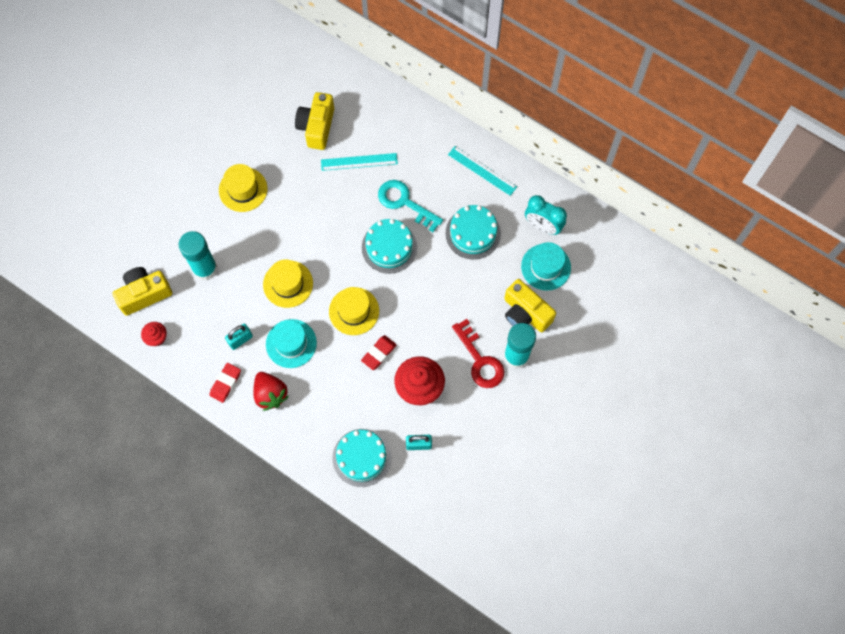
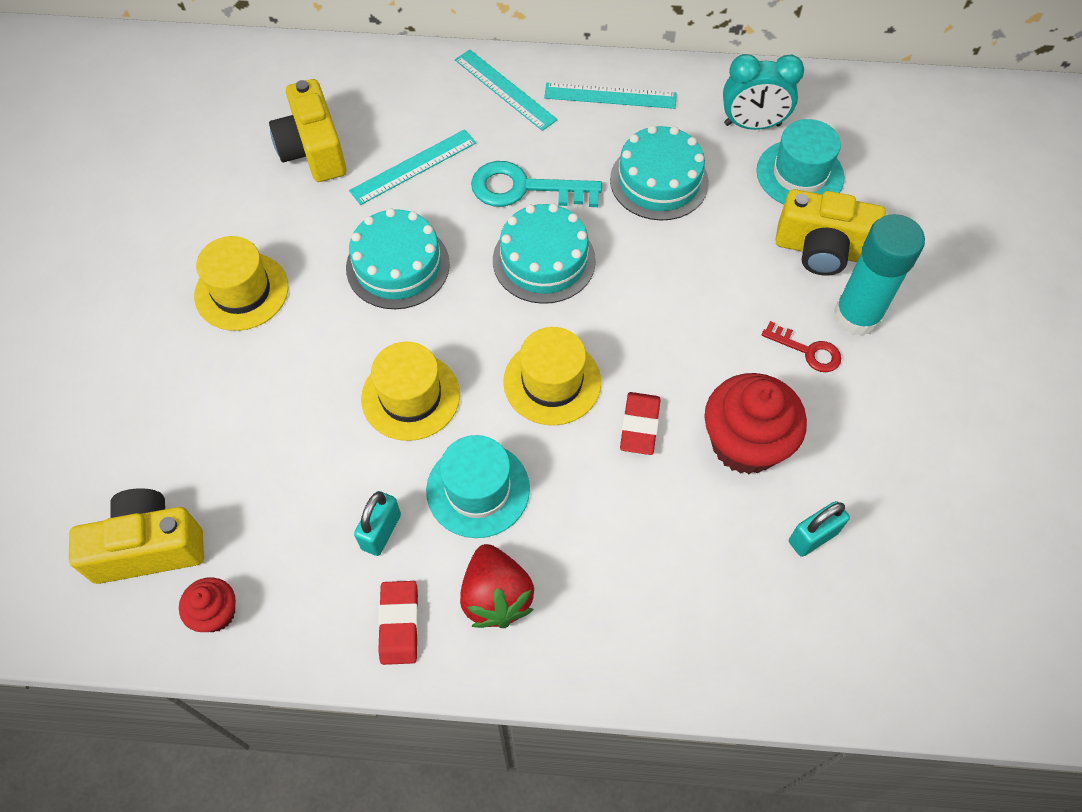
camera: 30 degrees left, 10 degrees down
yellow camera [113,267,172,316] -> yellow camera turned 45 degrees clockwise [69,488,204,584]
turquoise glue stick [179,231,217,280] -> none
red strawberry [253,372,289,411] -> red strawberry turned 45 degrees clockwise [460,544,534,628]
turquoise cake [332,429,391,487] -> turquoise cake moved to [346,208,450,309]
red key [452,319,505,388] -> red key [761,321,841,372], size x0.57
none -> turquoise ruler [455,49,558,131]

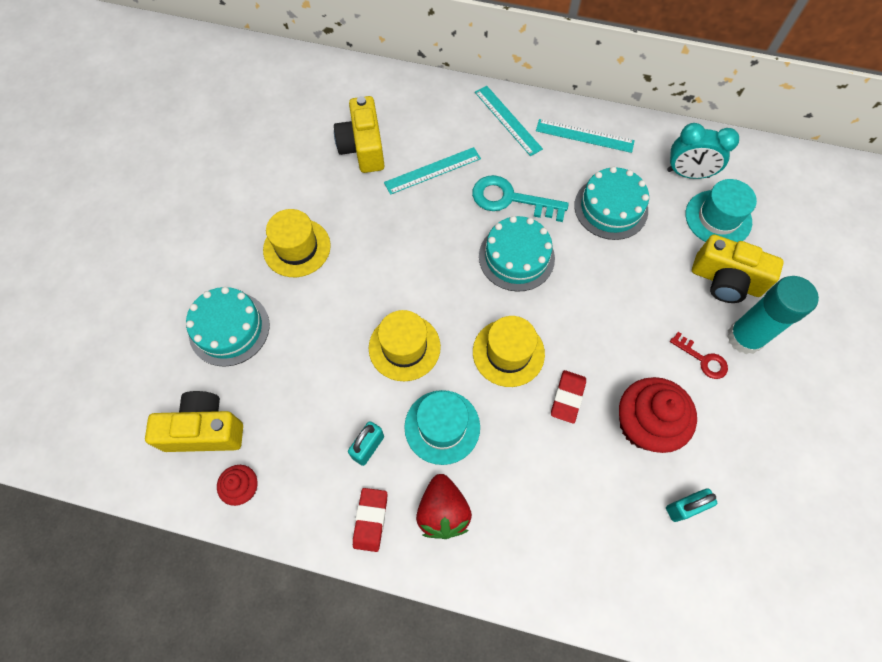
camera: 10 degrees right, 5 degrees up
turquoise cake [346,208,450,309] -> turquoise cake moved to [186,287,270,367]

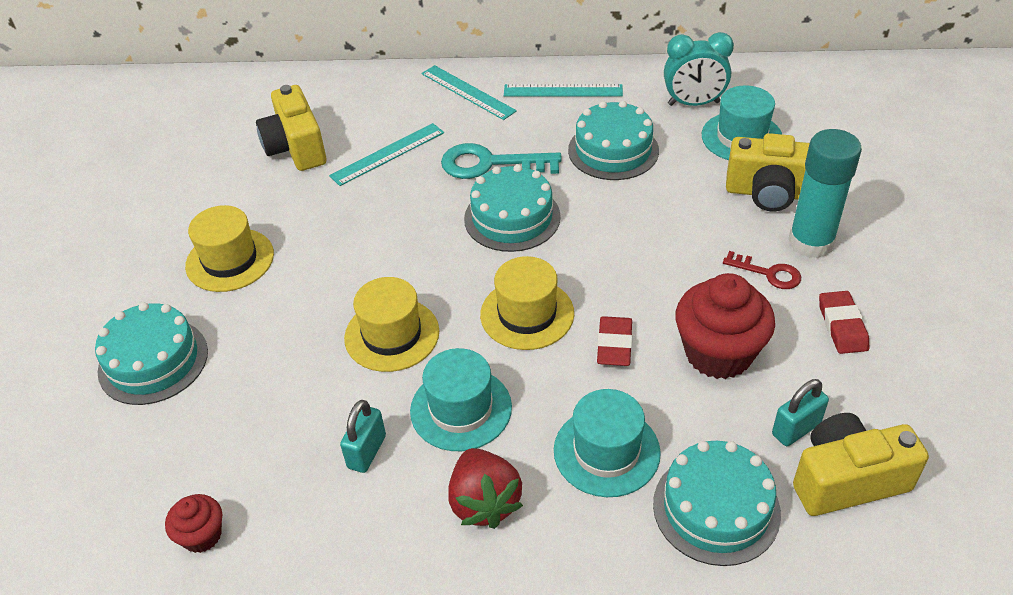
camera: 10 degrees left, 20 degrees down
yellow camera [145,391,243,452] -> yellow camera moved to [793,413,929,516]
red eraser [353,488,387,552] -> red eraser moved to [819,291,869,354]
none -> turquoise hat [554,389,661,497]
none -> turquoise cake [653,441,781,566]

